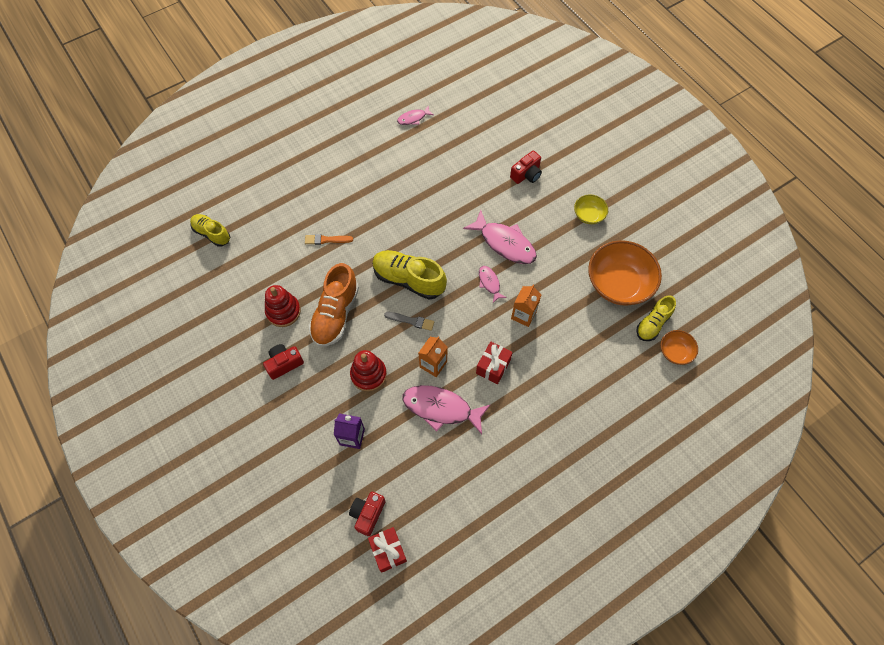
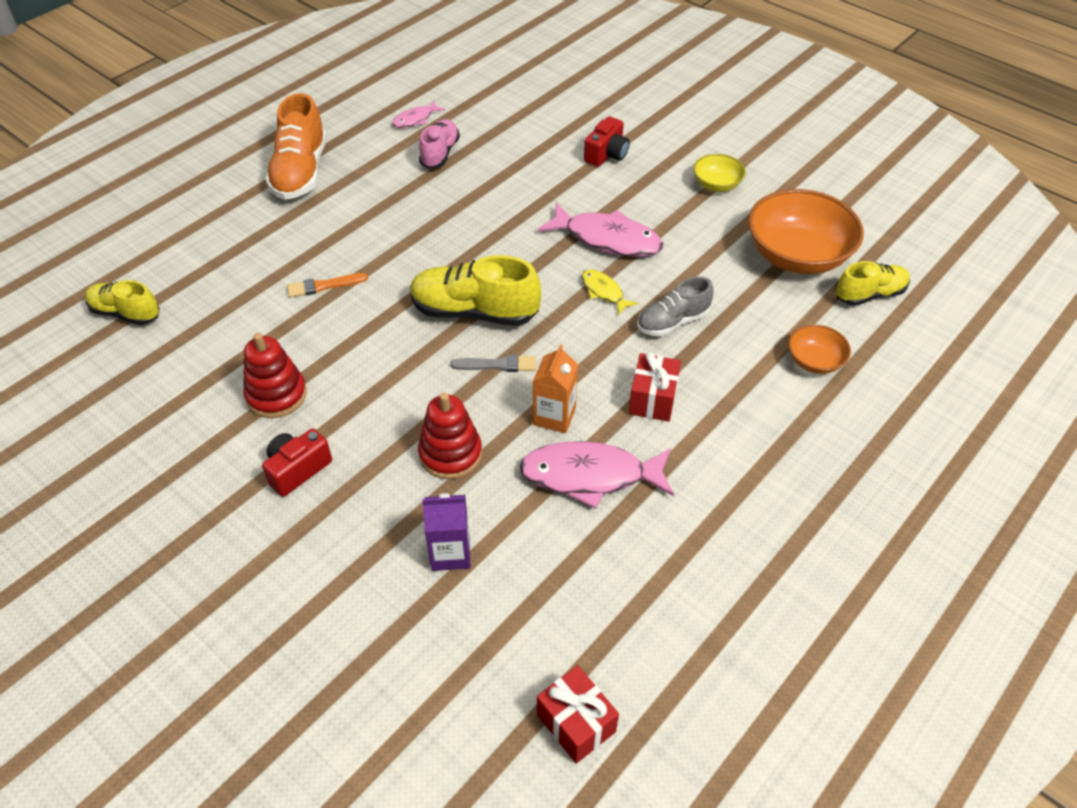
camera: 15 degrees left, 15 degrees down
orange shoe [309,263,359,347] -> orange shoe moved to [265,93,327,200]
red camera [349,492,386,536] -> none
pink fish [479,266,507,303] -> yellow fish [582,269,638,315]
orange carton [511,285,541,327] -> grey shoe [637,276,713,336]
yellow shoe [636,295,676,341] -> yellow shoe turned 135 degrees counterclockwise [836,261,910,306]
orange bowl [661,330,698,365] -> orange bowl moved to [788,325,851,374]
none -> pink shoe [419,119,460,169]

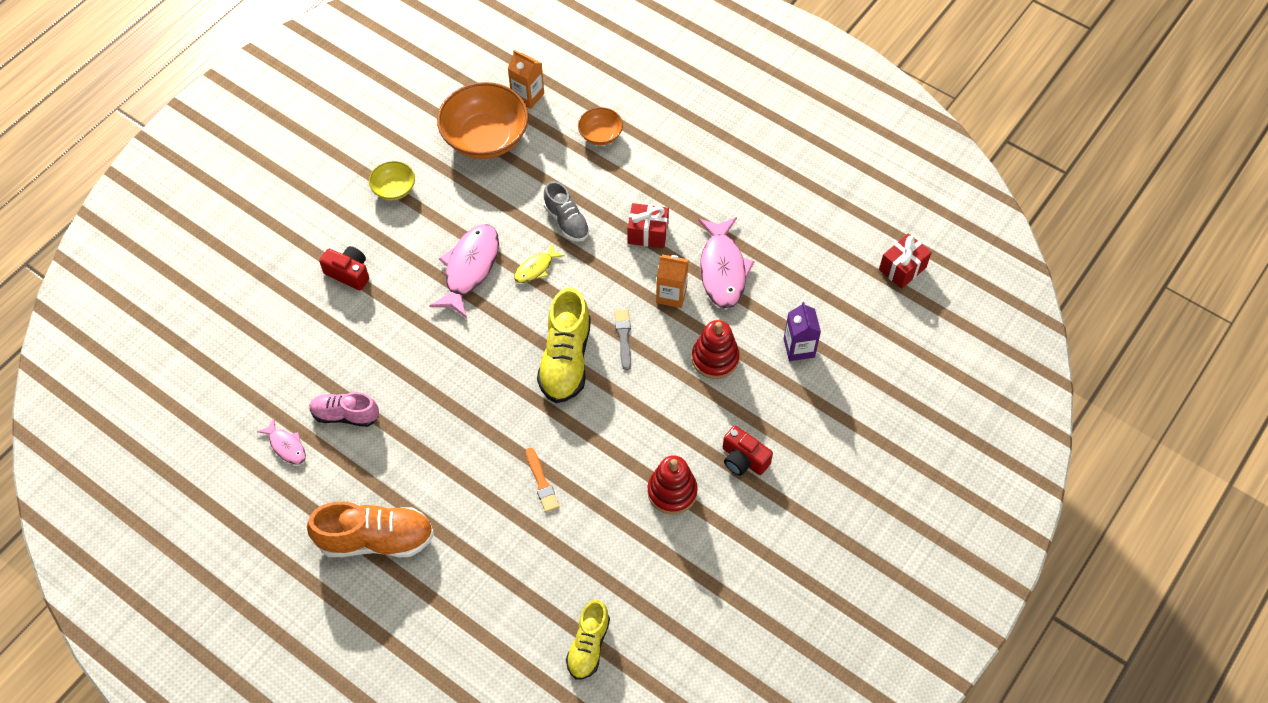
camera: 95 degrees left, 10 degrees up
yellow shoe [836,261,910,306] -> orange carton [508,50,544,109]

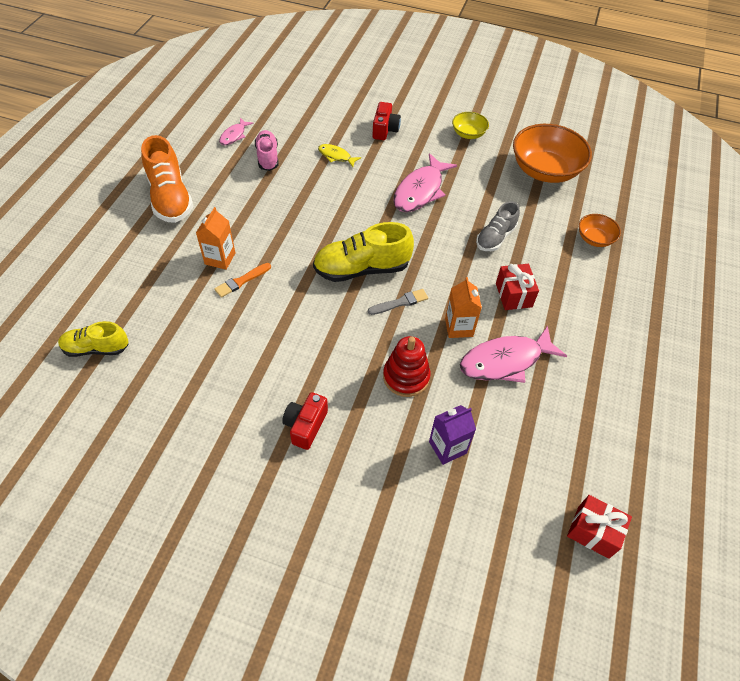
camera: 70 degrees right, 5 degrees down
pink fish [429,224,499,318] -> pink fish turned 120 degrees clockwise [393,153,457,212]
orange carton [508,50,544,109] -> orange carton moved to [196,207,235,270]
yellow fish [514,244,565,283] -> yellow fish moved to [318,144,361,167]
red stacking toy [648,455,698,515] -> none

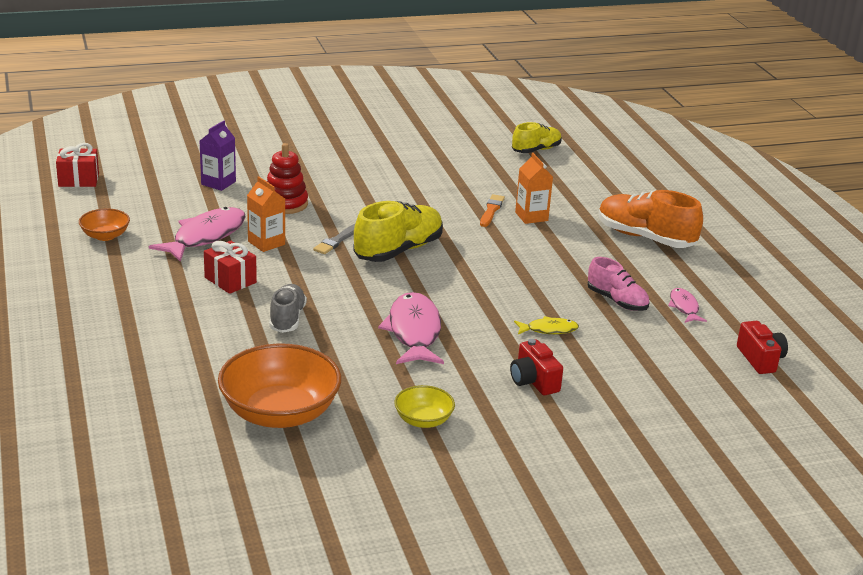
camera: 145 degrees right, 25 degrees down
red camera [282,392,328,450] -> red camera moved to [737,321,788,374]
orange bowl [579,214,621,247] -> orange bowl moved to [79,208,130,241]

